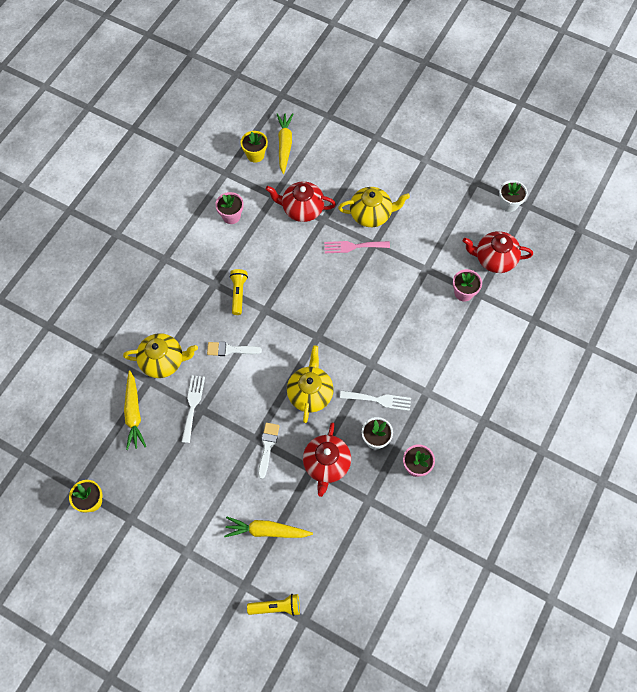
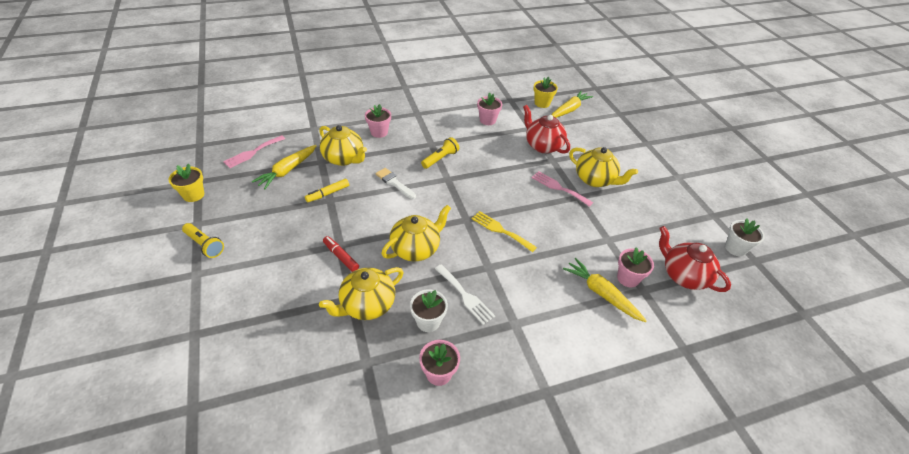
camera: 40 degrees right, 20 degrees down
white fork [182,375,205,443] -> yellow marker [305,179,349,202]
yellow carrot [224,517,313,538] -> yellow carrot moved to [563,258,647,322]
yellow flashlight [247,594,300,616] -> yellow flashlight moved to [182,223,224,258]
white brush [258,423,280,479] -> red marker [323,236,359,272]
red teapot [303,422,351,497] -> yellow teapot [319,267,403,320]
none -> pink fork [223,135,285,168]
none -> pink flower pot [365,104,391,138]
none -> yellow fork [471,211,537,252]

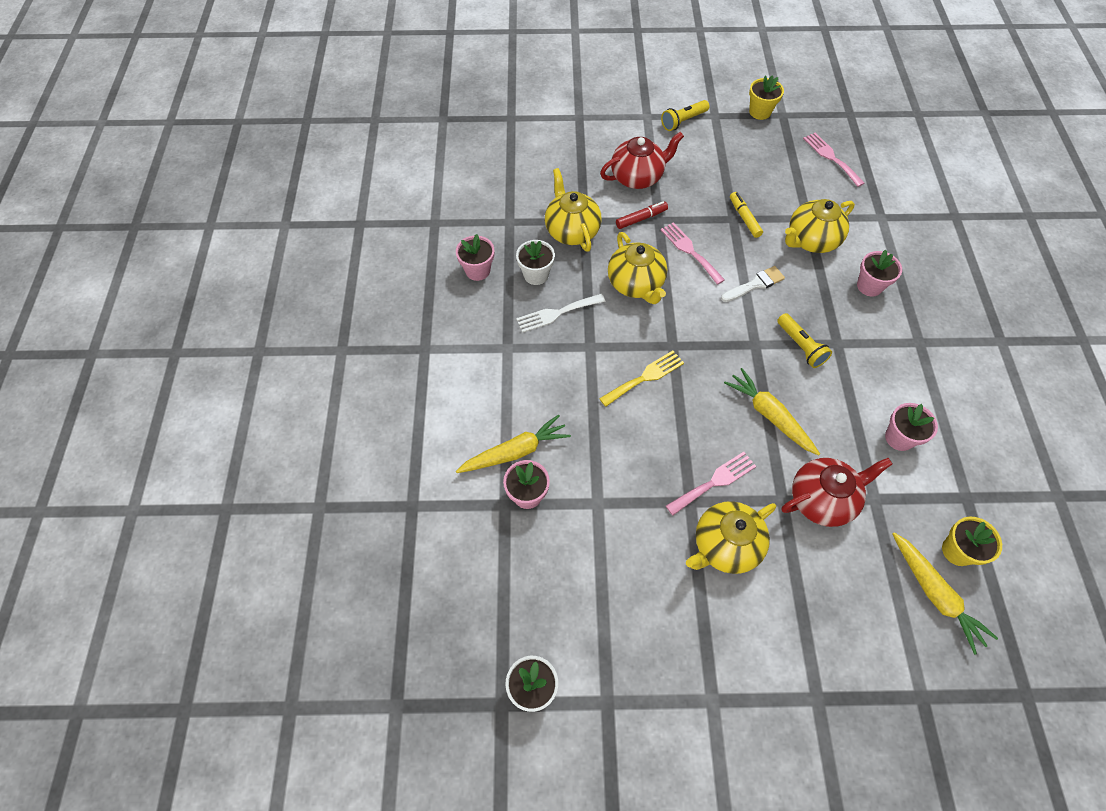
camera: 110 degrees right, 15 degrees up
yellow carrot [252,145,317,189] -> yellow carrot moved to [724,368,820,455]
red teapot [659,226,731,292] -> red teapot moved to [600,132,684,189]
none -> pink fork [660,222,725,285]

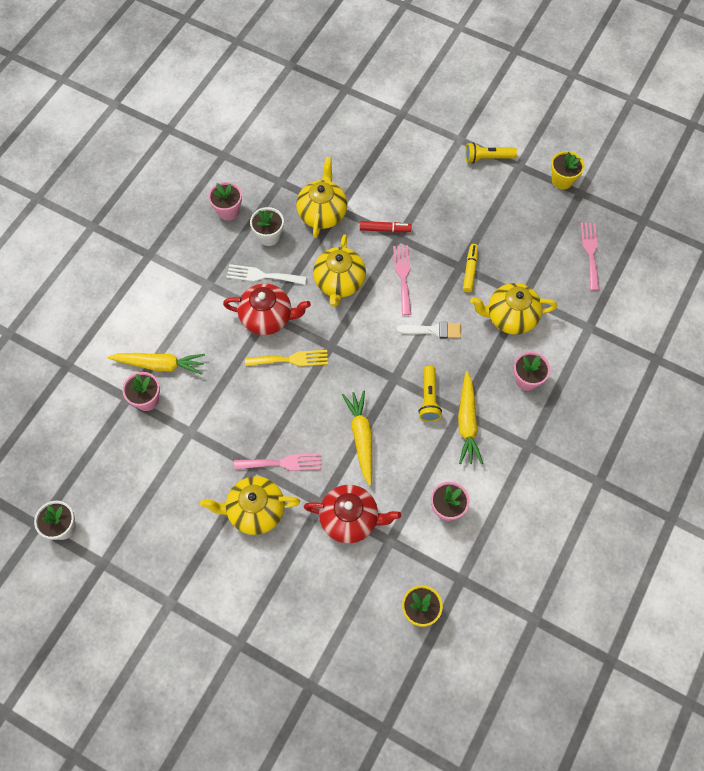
camera: 30 degrees right, 5 degrees up
red teapot [600,132,684,189] -> red teapot moved to [223,284,311,335]
yellow carrot [893,532,998,655] -> yellow carrot moved to [458,371,483,464]

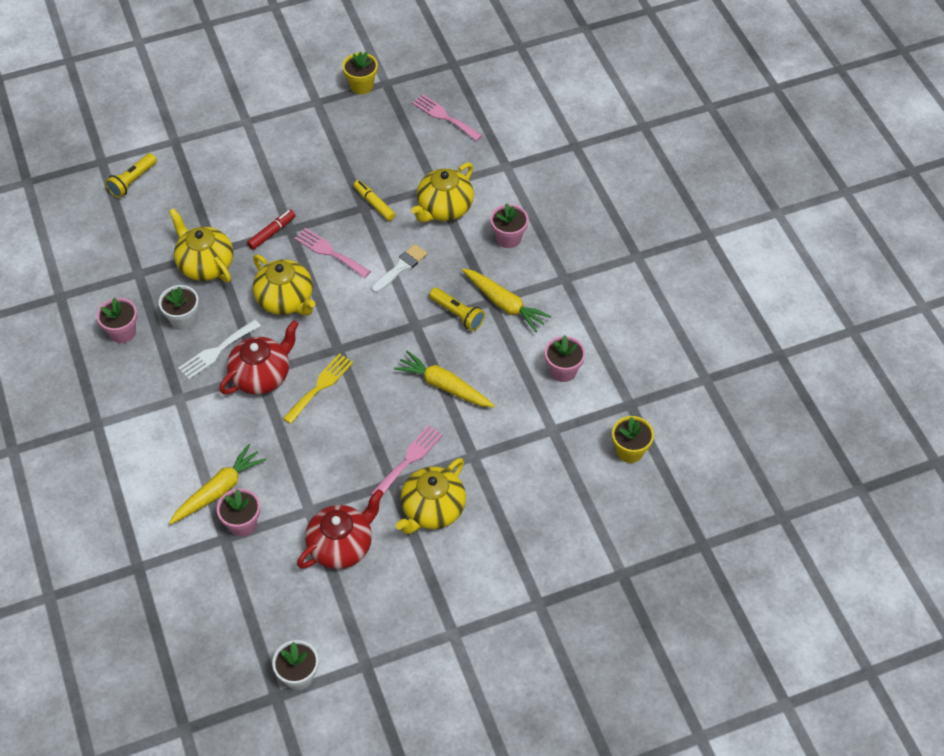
camera: 50 degrees left, 10 degrees down
red teapot [304,485,401,543] -> red teapot moved to [297,489,384,569]
yellow flashlight [465,142,517,164] -> yellow flashlight moved to [105,153,157,198]

